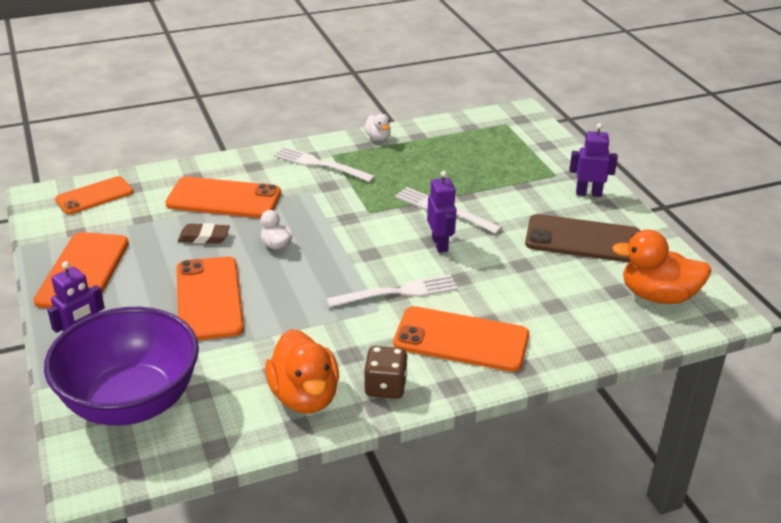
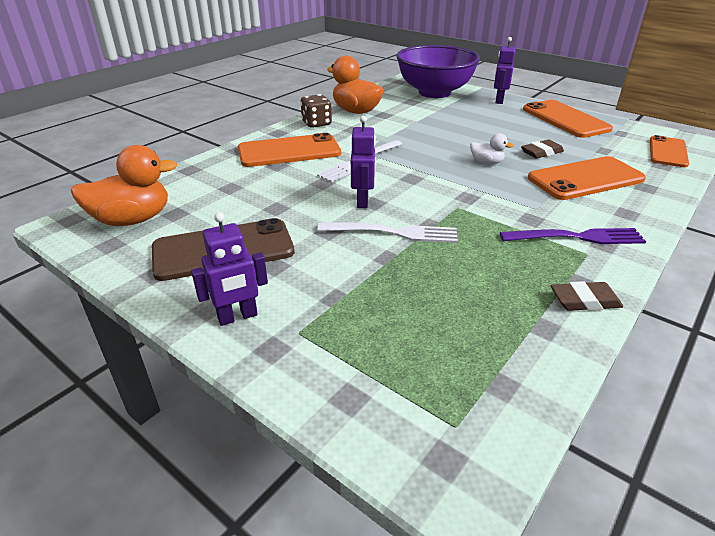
camera: 150 degrees right, 0 degrees up
orange phone [177,256,244,340] -> none
white fork [273,147,375,182] -> purple fork [500,228,646,244]
white duck [364,114,391,141] -> brown eraser [551,281,623,311]
purple robot [427,171,457,253] -> purple robot turned 135 degrees counterclockwise [351,116,376,208]

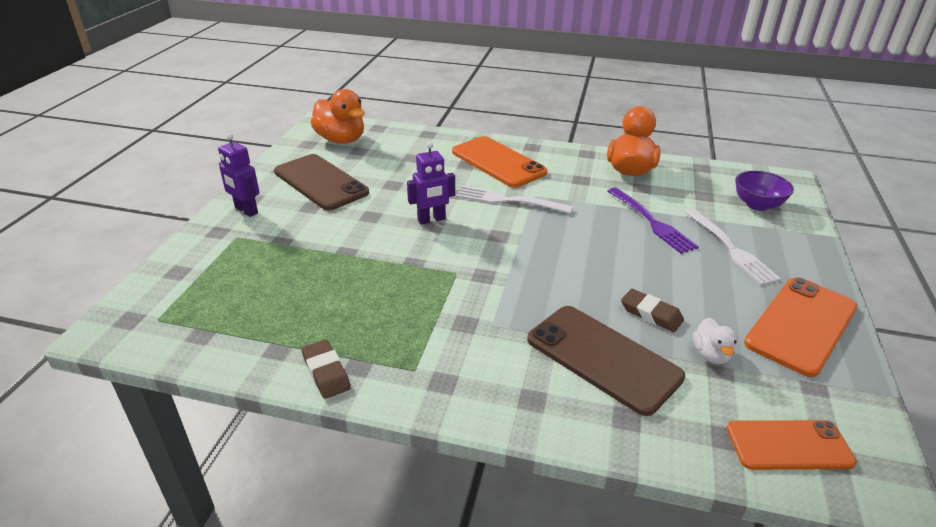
camera: 65 degrees right, 0 degrees up
brown dice [300,94,332,128] -> none
white fork [317,222,458,243] -> white fork moved to [685,209,781,285]
purple bowl [396,45,480,98] -> purple bowl [735,171,794,211], size x0.48
white duck [470,133,514,165] -> white duck moved to [693,318,737,364]
purple robot [494,37,515,104] -> none
purple fork [500,228,646,244] -> purple fork moved to [608,188,699,254]
orange phone [528,156,646,200] -> brown phone [527,306,685,416]

